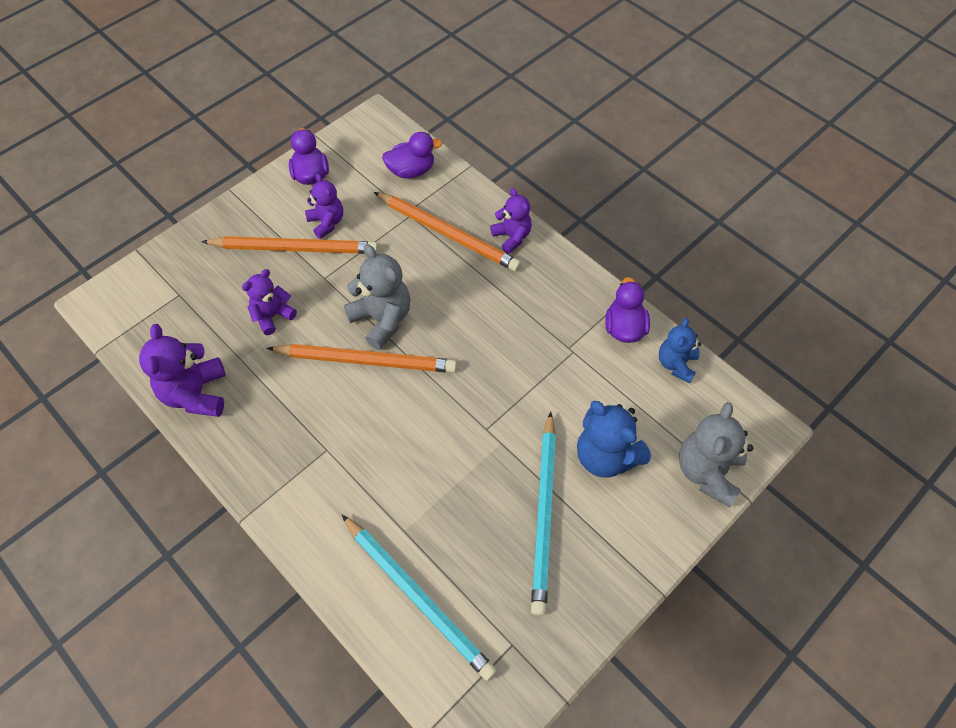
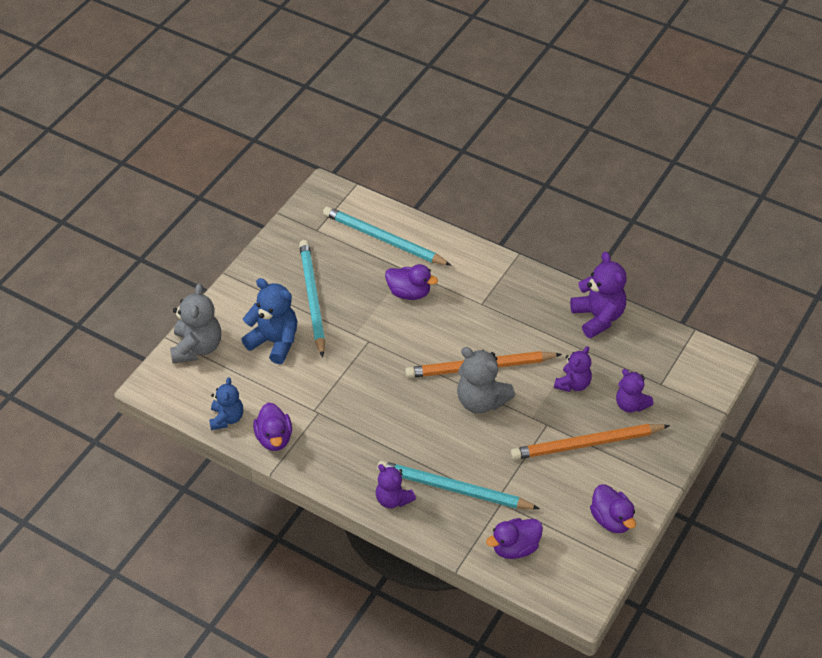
camera: 165 degrees right, 10 degrees down
purple teddy bear [305,174,343,239] -> purple teddy bear moved to [616,369,654,413]
orange pencil [374,192,521,271] -> turquoise pencil [377,461,540,509]
none -> purple duck [385,264,438,300]

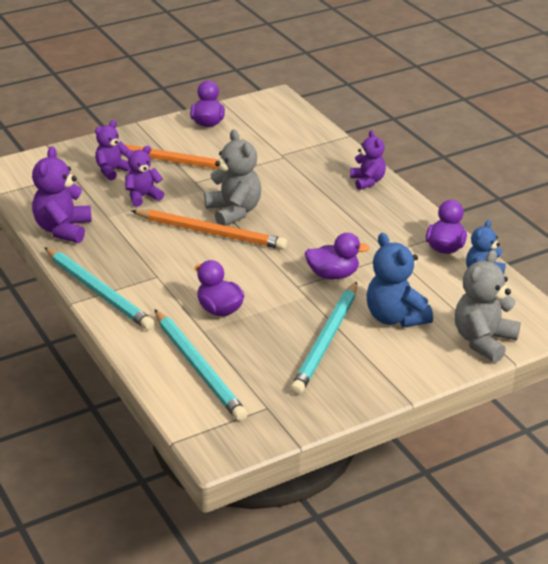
camera: 150 degrees left, 15 degrees down
turquoise pencil [377,461,540,509] -> turquoise pencil moved to [44,247,155,330]
purple duck [486,518,543,559] -> purple duck moved to [305,233,370,279]
purple teddy bear [616,369,654,413] -> purple teddy bear turned 120 degrees counterclockwise [95,120,131,180]

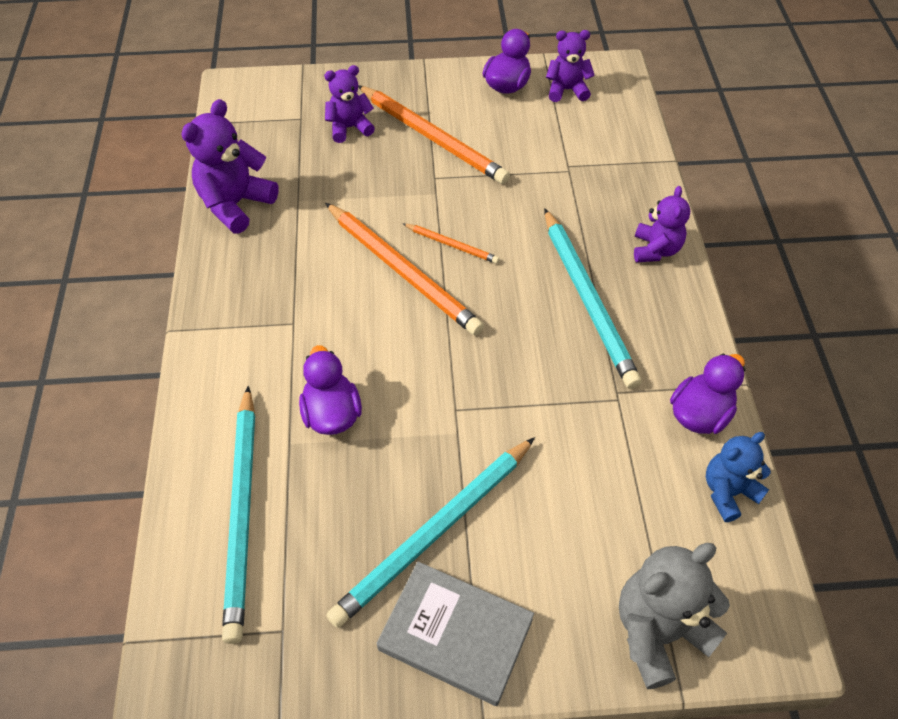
camera: 25 degrees right, 20 degrees up
turquoise pencil [44,247,155,330] -> turquoise pencil moved to [544,208,641,389]
purple teddy bear [125,146,164,207] -> purple teddy bear moved to [546,30,595,102]
grey teddy bear [204,129,261,226] -> orange pencil [403,224,499,264]
purple duck [305,233,370,279] -> none
blue teddy bear [366,233,433,327] -> none
none -> grey book [377,562,534,706]

